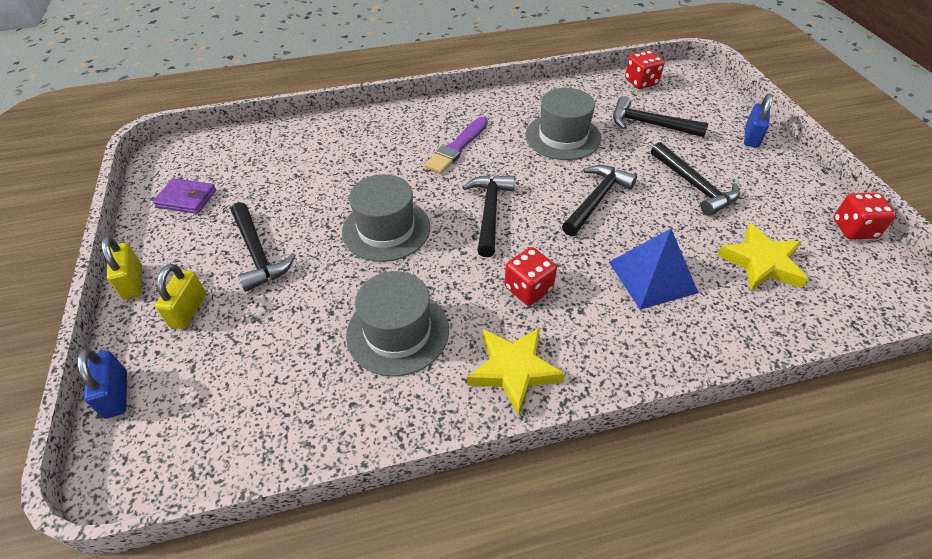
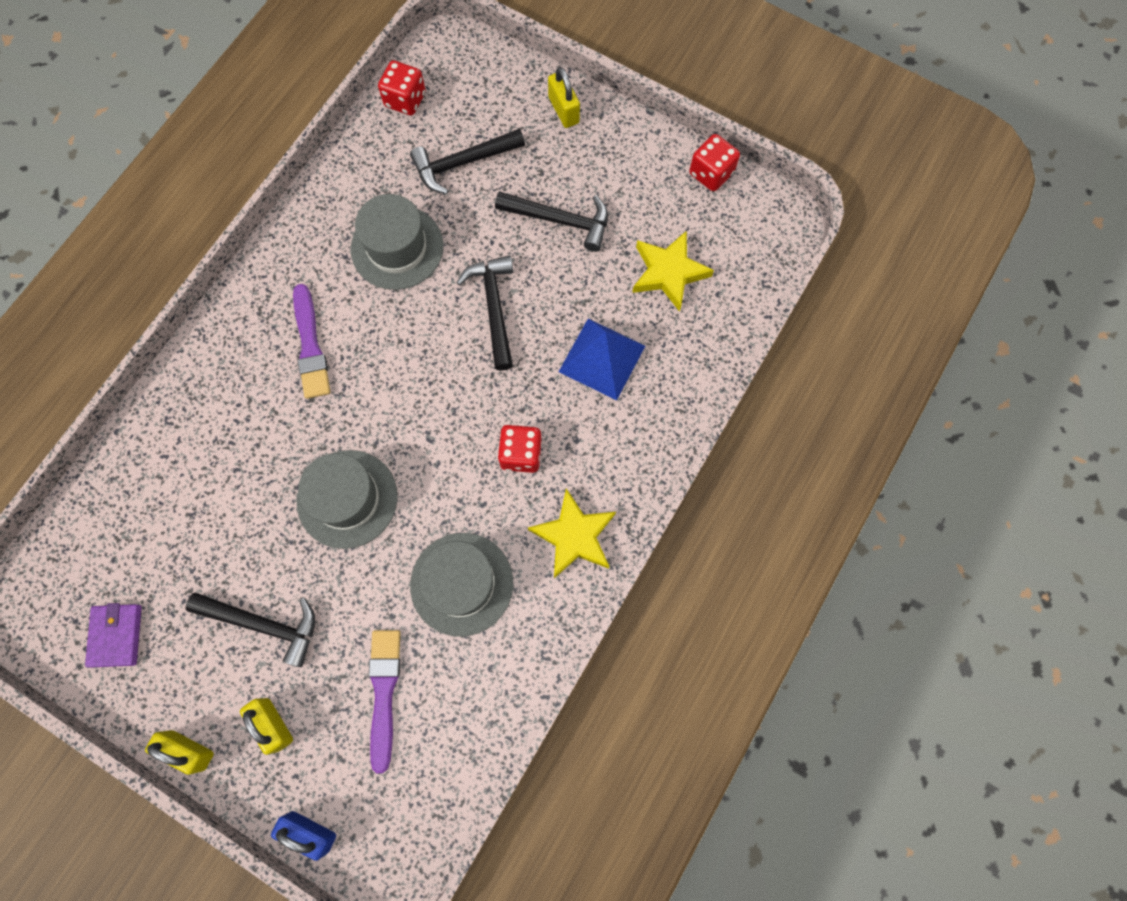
camera: 45 degrees left, 25 degrees up
purple wallet [153,178,216,214] -> purple wallet turned 60 degrees counterclockwise [85,603,142,667]
black hammer [462,175,515,257] -> none
blue padlock [744,93,773,148] -> yellow padlock [548,67,580,128]
none -> purple brush [369,630,400,773]

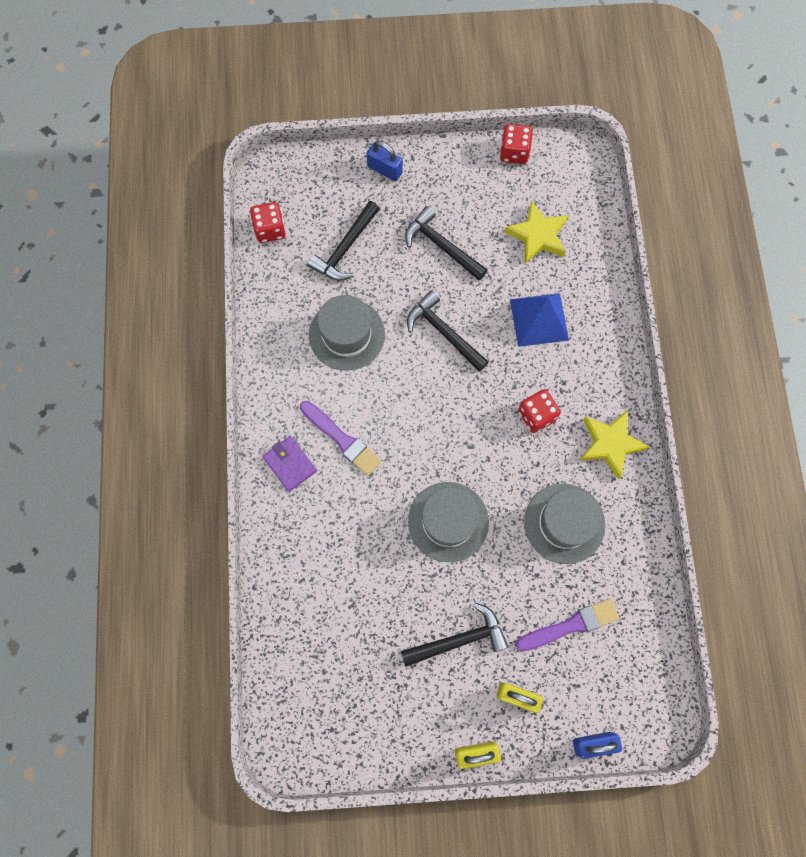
camera: 35 degrees left, 0 degrees up
purple wallet [85,603,142,667] -> purple wallet moved to [262,436,317,492]
purple brush [369,630,400,773] -> purple brush turned 105 degrees clockwise [516,599,619,651]
black hammer [495,191,608,252] -> black hammer turned 120 degrees counterclockwise [405,206,487,280]
yellow padlock [548,67,580,128] -> blue padlock [367,141,403,181]

